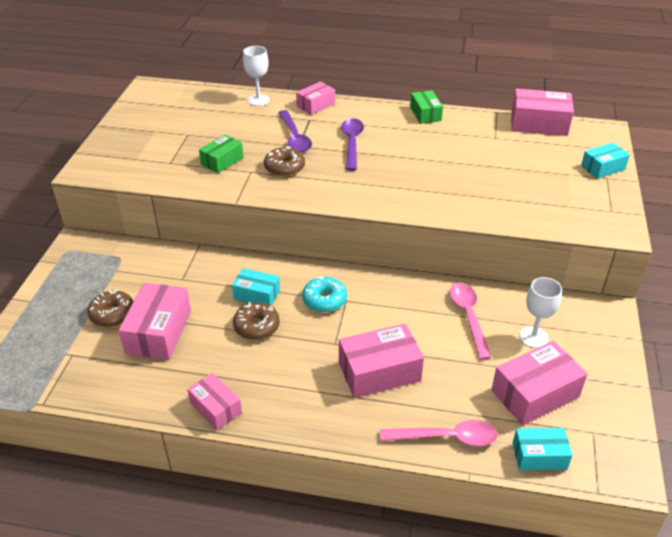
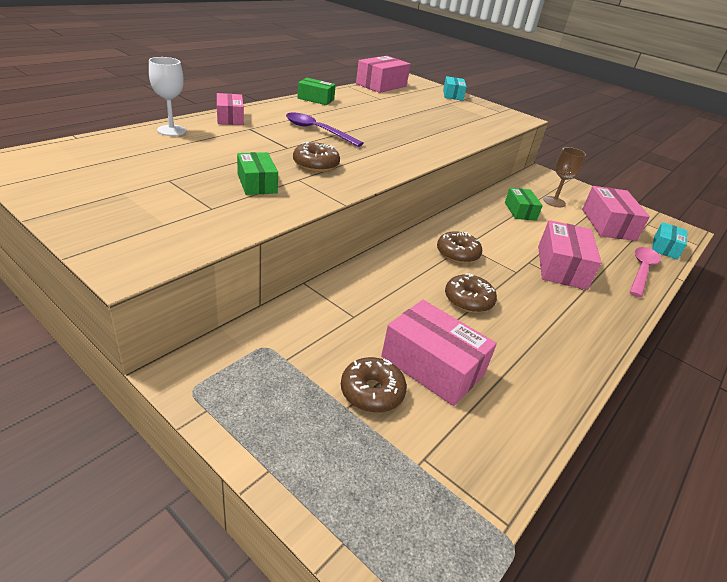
camera: 65 degrees left, 5 degrees down
pink box [187,373,242,430] -> none
turquoise box [232,268,280,306] -> none
purple spoon [278,110,312,152] -> none
turquoise donut [302,276,347,312] -> brown donut [437,231,482,263]
pink spoon [449,283,492,360] -> green box [505,188,543,220]
white goblet [519,277,562,348] -> brown goblet [543,147,586,207]

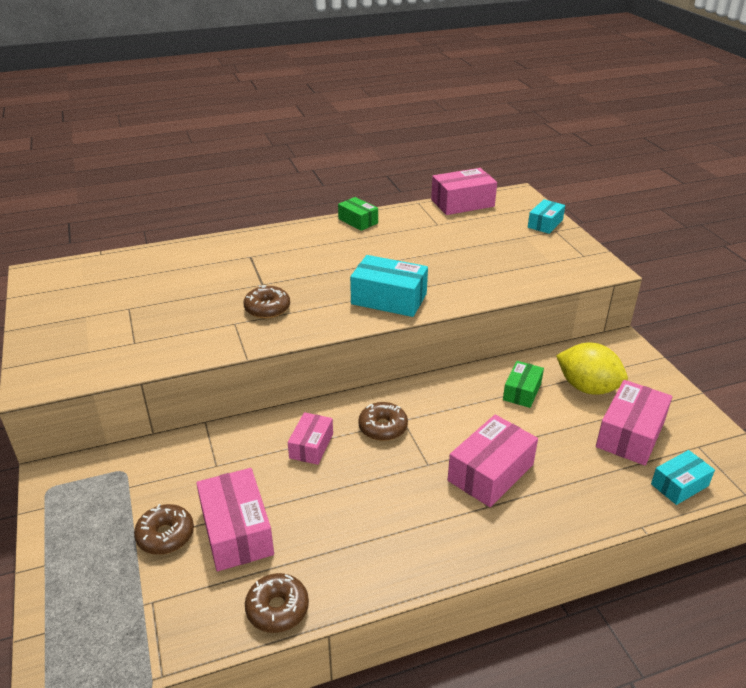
camera: 35 degrees right, 0 degrees up
white goblet [149,57,186,136] -> none
pink box [217,93,244,125] -> pink box moved to [288,412,333,465]
green box [237,152,278,195] -> none
purple spoon [286,113,364,147] -> none
brown donut [445,273,497,313] -> brown donut moved to [245,573,309,633]
brown goblet [543,147,586,207] -> yellow lemon [556,343,628,395]
pink spoon [630,247,661,298] -> none
none -> turquoise box [350,255,428,317]

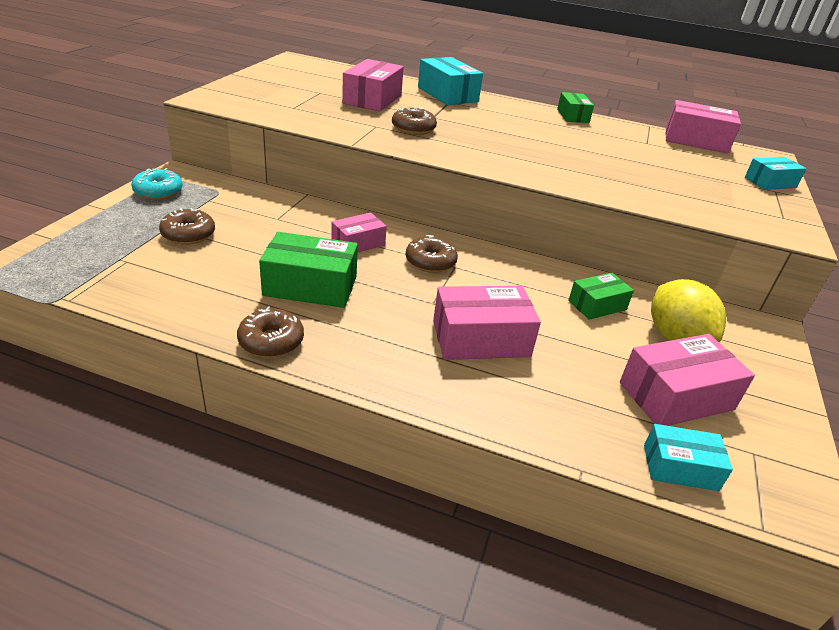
camera: 35 degrees right, 0 degrees up
pink box [196,468,274,571] -> pink box moved to [342,59,404,112]
brown donut [245,573,309,633] -> brown donut moved to [237,306,304,358]
turquoise box [350,255,428,317] -> turquoise box moved to [418,57,483,105]
none -> turquoise donut [131,168,183,200]
none -> green box [259,232,358,308]

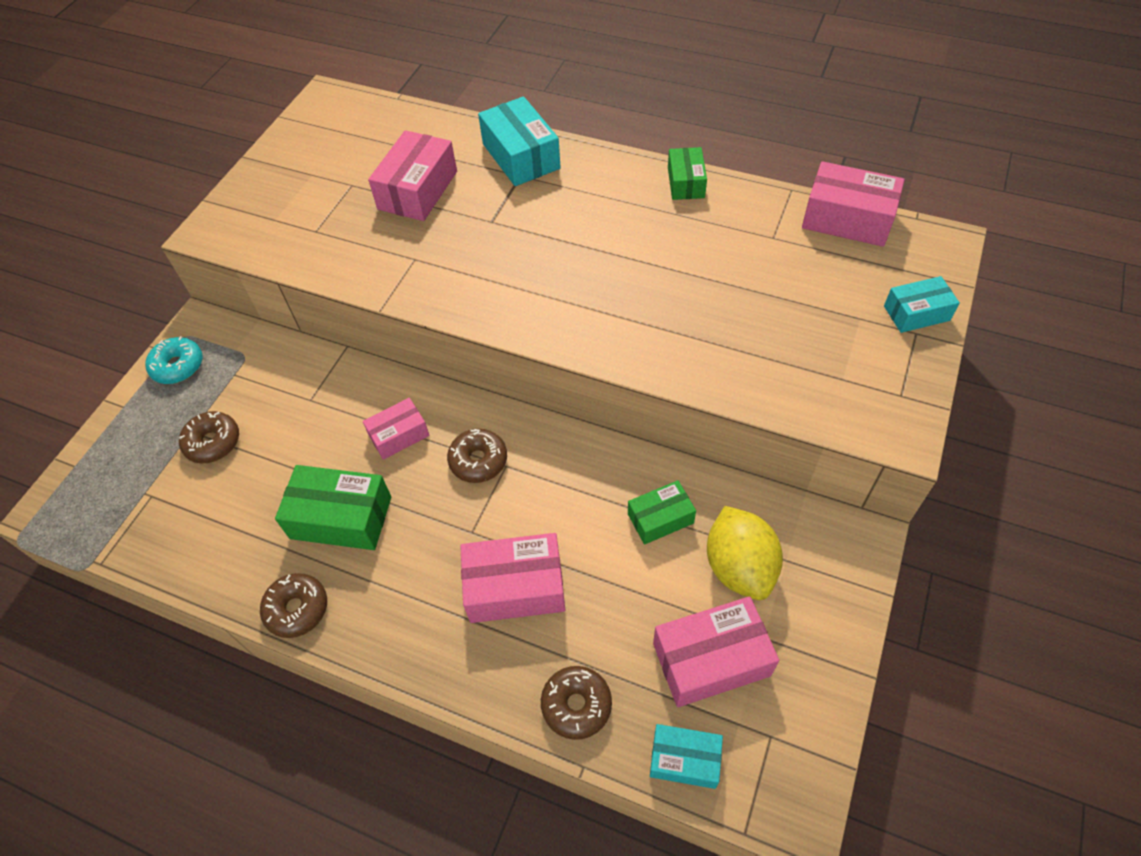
camera: 10 degrees right, 20 degrees up
brown donut [392,107,437,135] -> brown donut moved to [541,666,612,740]

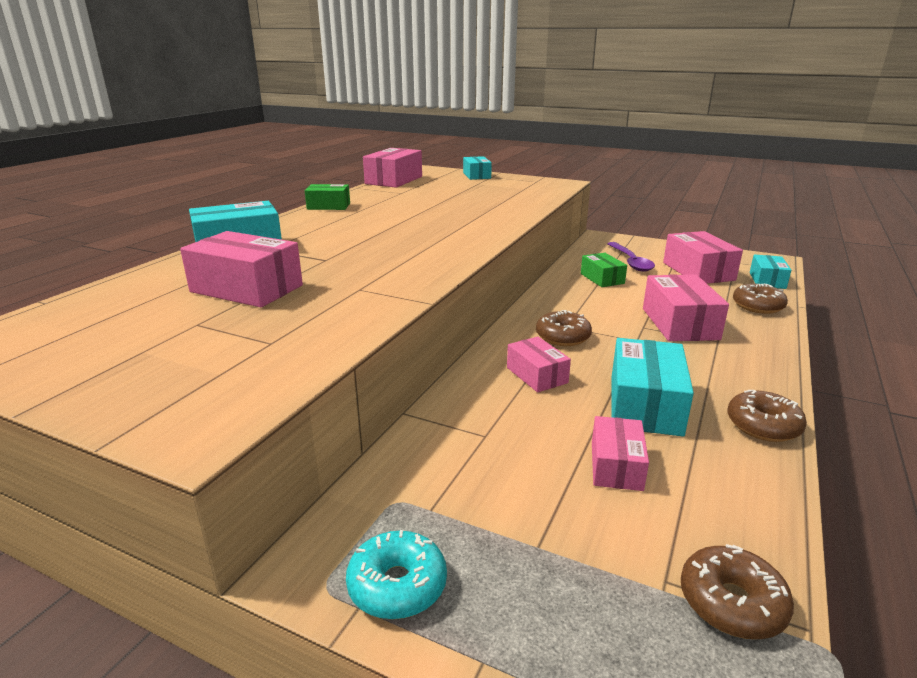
camera: 90 degrees left, 30 degrees down
brown donut [179,411,239,463] -> brown donut moved to [681,544,794,639]
green box [275,465,391,550] -> turquoise box [612,338,694,436]
yellow lemon [707,506,783,600] -> purple spoon [607,242,655,272]
none -> pink box [592,416,649,491]

